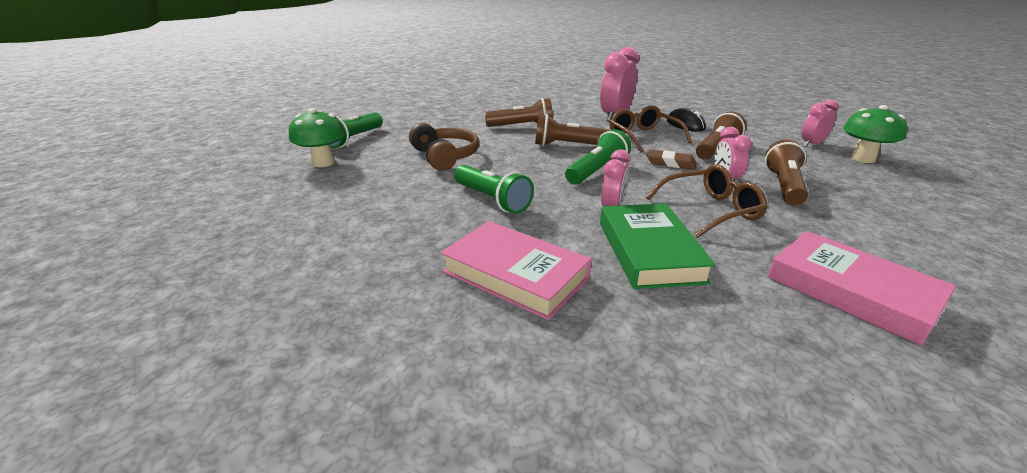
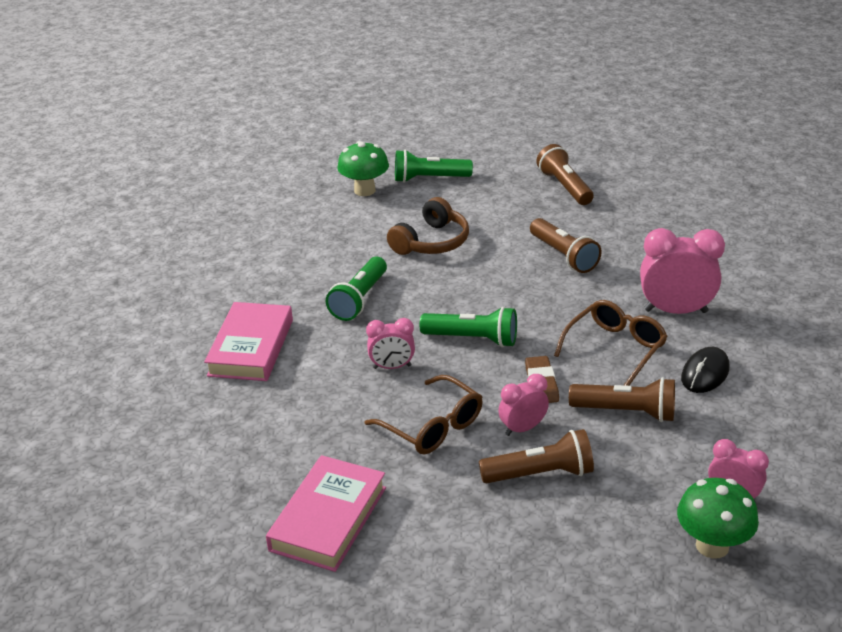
camera: 65 degrees right, 5 degrees up
brown flashlight [535,114,610,146] -> brown flashlight moved to [536,144,594,205]
green book [600,203,716,289] -> none

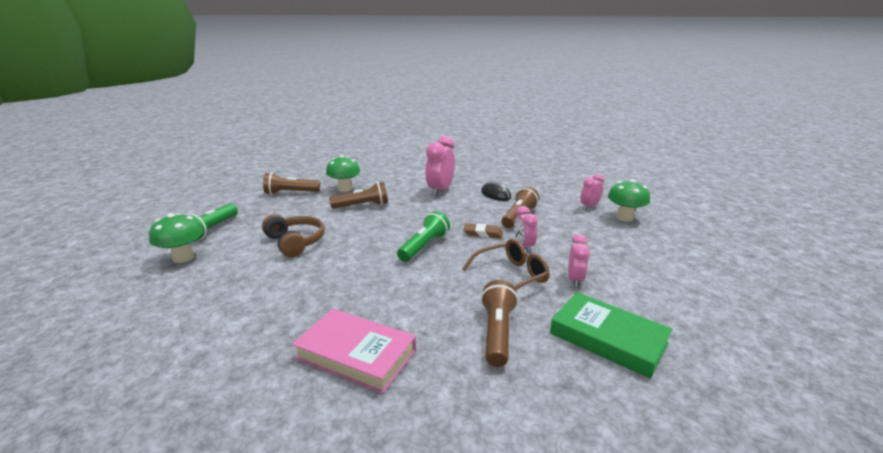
camera: 75 degrees left, 10 degrees down
pink book [266,455,386,572] -> green book [550,292,672,379]
green flashlight [326,257,387,321] -> none
pink clock [366,318,415,369] -> pink clock moved to [568,234,590,288]
brown flashlight [479,429,594,483] -> brown flashlight moved to [481,280,518,367]
brown glasses [554,300,668,386] -> none
none -> green mushroom [326,155,360,192]

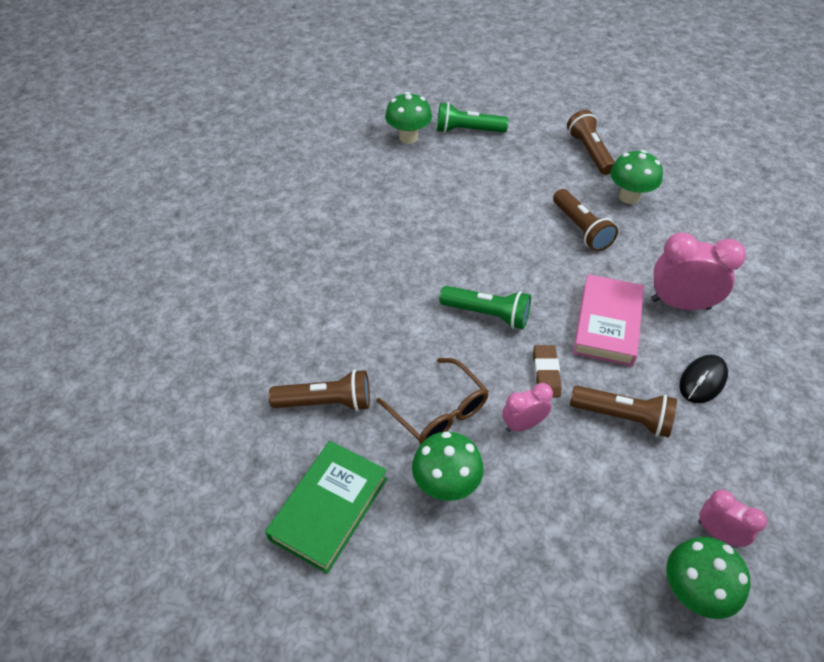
camera: 80 degrees right, 25 degrees up
brown headphones [262,214,325,257] -> none
pink book [292,308,416,394] -> pink book moved to [573,274,644,367]
pink clock [568,234,590,288] -> green mushroom [412,432,484,501]

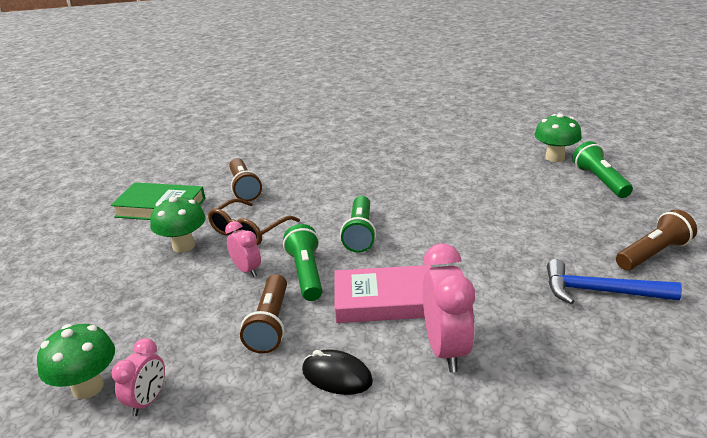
camera: 75 degrees right, 20 degrees down
brown eraser [533,345,562,397] -> green flashlight [283,224,322,301]
brown flashlight [553,189,618,252] -> none
green mushroom [610,150,663,204] -> blue hammer [547,259,682,304]

